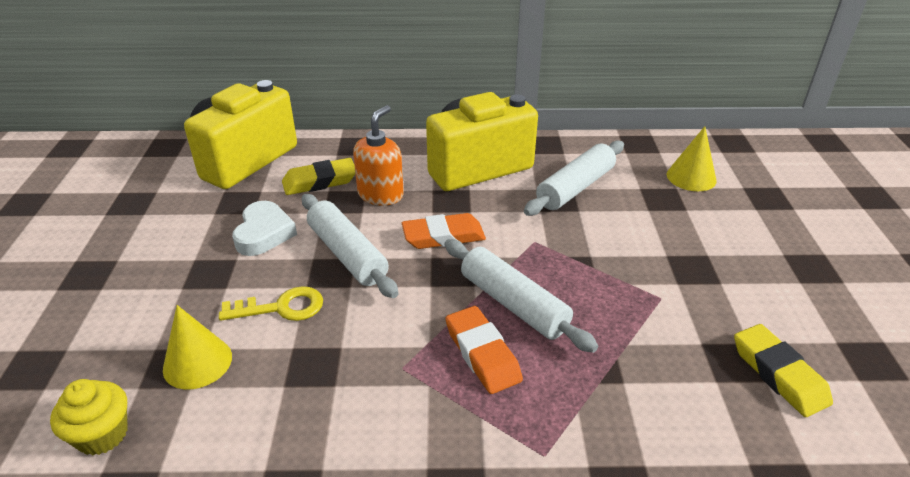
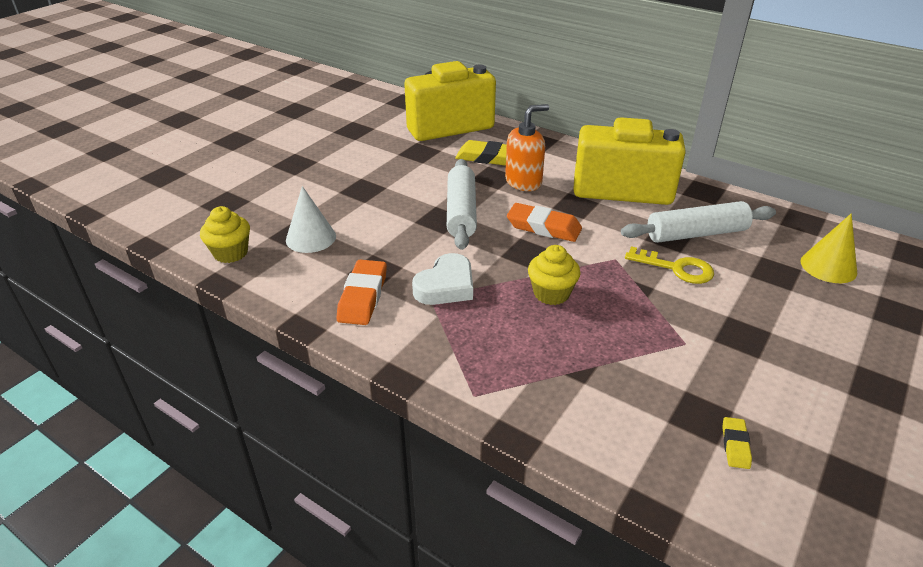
camera: 35 degrees right, 0 degrees up
yellow cone [163,305,232,389] -> white cone [286,186,336,253]
yellow key [219,286,323,321] -> yellow key moved to [625,246,714,284]
white heart [232,201,297,256] -> white heart moved to [412,253,473,305]
white rolling pin [444,239,598,353] -> yellow cupcake [528,245,580,305]
orange eraser [445,306,523,394] -> orange eraser moved to [337,260,387,325]
yellow eraser [734,324,833,417] -> yellow eraser [722,417,752,469], size x0.53

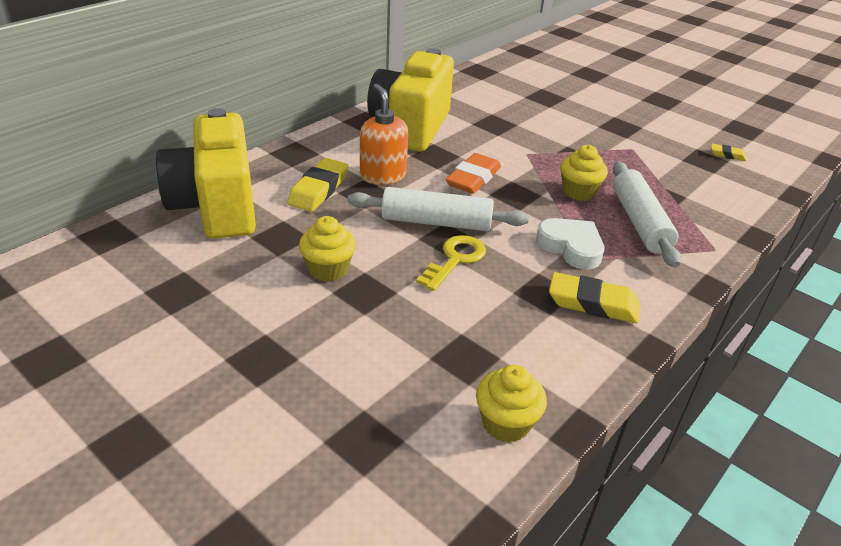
camera: 85 degrees left, 0 degrees up
white cone [286,186,336,253] -> none
orange eraser [337,260,387,325] -> yellow eraser [549,272,640,323]
white rolling pin [621,201,776,243] -> white rolling pin moved to [613,162,681,268]
yellow key [625,246,714,284] -> yellow key moved to [416,235,486,291]
yellow cone [801,213,857,283] -> none
none -> yellow cupcake [299,216,356,282]

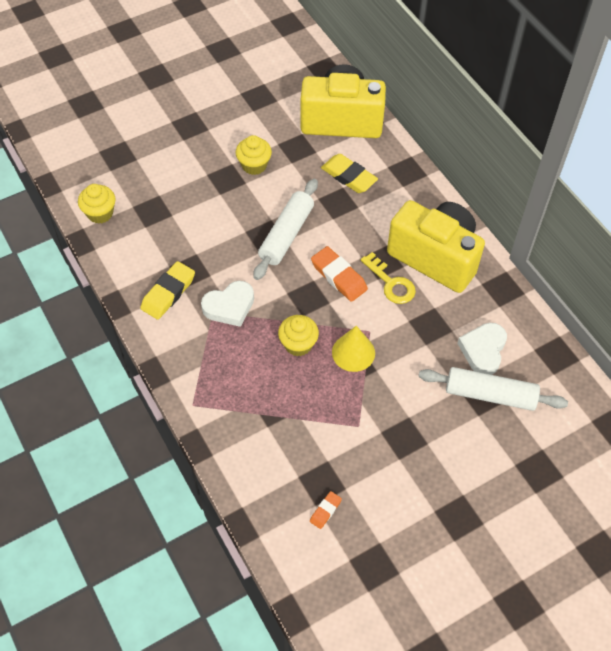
camera: 110 degrees right, 20 degrees up
orange soap dispenser [360,84,408,185] -> none
yellow key [416,235,486,291] -> yellow key moved to [361,252,416,304]
white rolling pin [613,162,681,268] -> white rolling pin moved to [418,367,568,411]
yellow eraser [711,143,746,161] -> orange eraser [310,491,342,529]
none -> yellow cone [332,326,375,372]
none -> white heart [457,323,507,375]

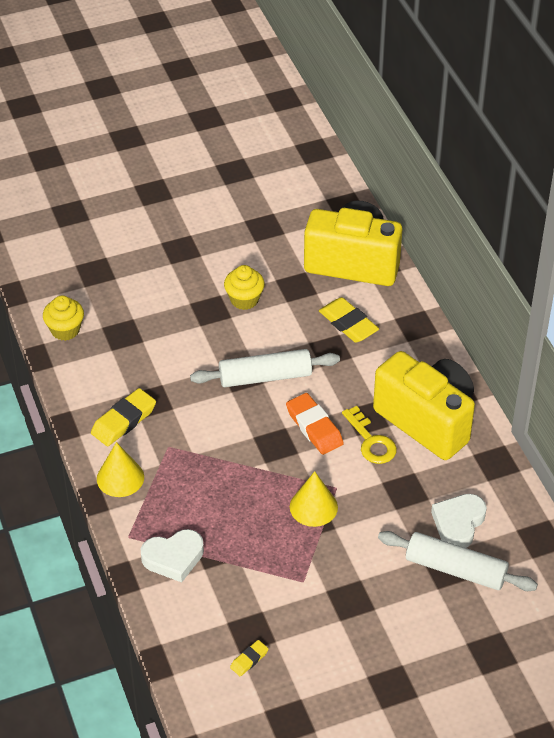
camera: 10 degrees right, 10 degrees down
white heart [201,281,254,327] -> white heart moved to [141,529,204,583]
white rolling pin [253,179,318,280] -> white rolling pin turned 45 degrees clockwise [190,349,340,387]
yellow cupcake [278,315,319,356] -> none
orange eraser [310,491,342,529] -> yellow eraser [230,640,269,676]
none -> yellow cone [97,442,144,497]

